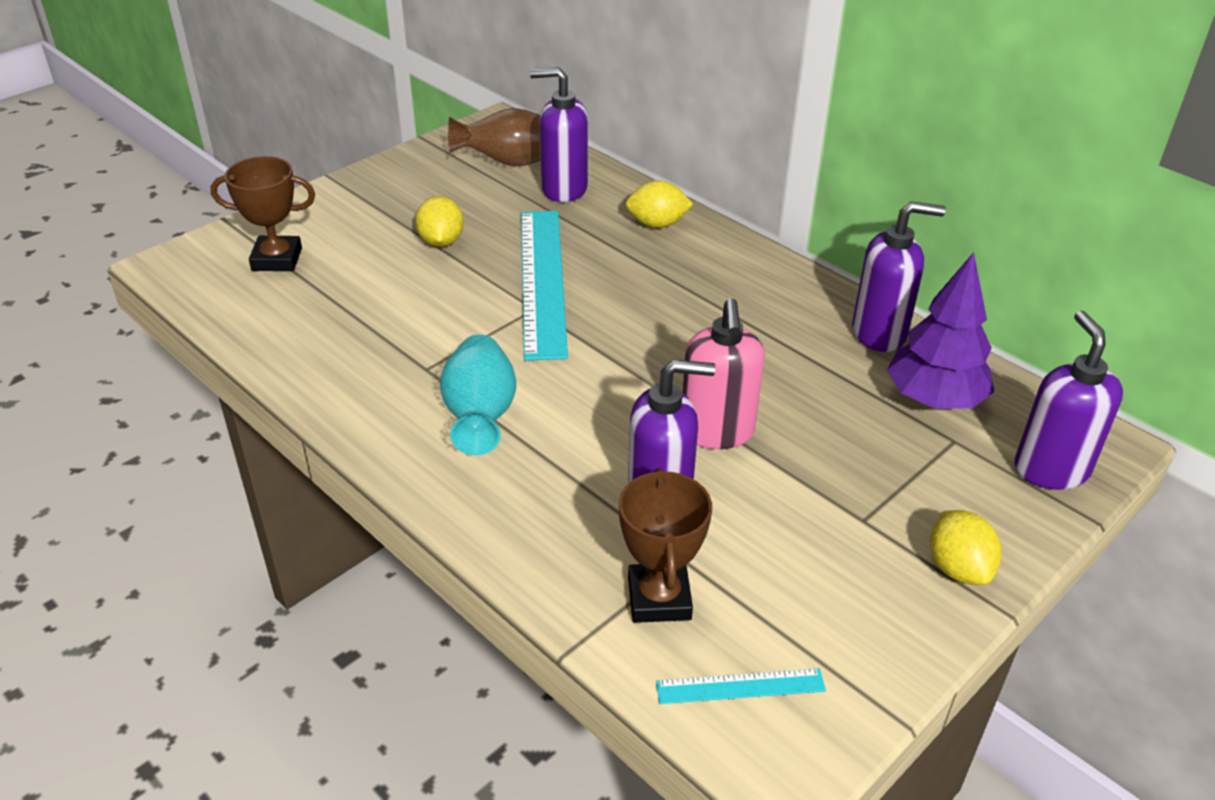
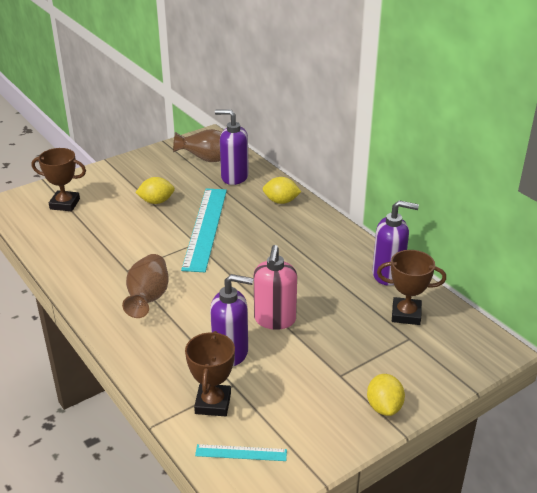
camera: 10 degrees right, 5 degrees down
yellow lemon [415,196,464,247] -> yellow lemon turned 75 degrees clockwise [135,177,175,204]
turquoise vase [440,334,516,455] -> brown vase [122,254,169,318]
purple tree [887,252,994,409] -> brown trophy [377,250,446,325]
purple soap dispenser [1015,310,1123,490] -> none

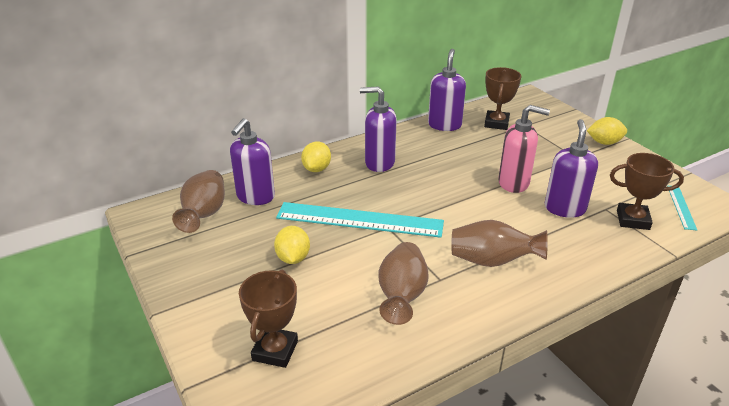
camera: 85 degrees left, 0 degrees up
none -> purple soap dispenser [360,86,397,172]
none -> brown vase [378,242,429,325]

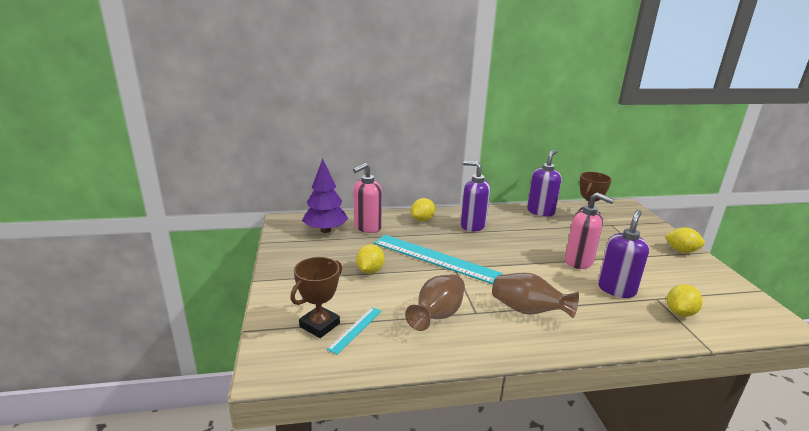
camera: 20 degrees right, 10 degrees down
brown vase [172,170,225,233] -> purple tree [302,159,348,233]
purple soap dispenser [230,118,275,205] -> pink soap dispenser [353,163,382,233]
brown trophy [610,153,684,230] -> yellow lemon [667,284,703,317]
turquoise ruler [667,186,697,230] -> turquoise ruler moved to [327,307,382,355]

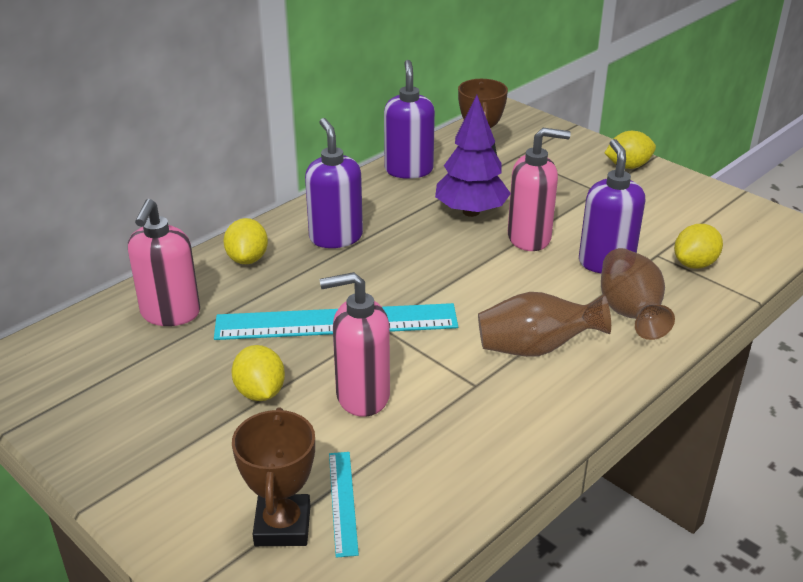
camera: 35 degrees left, 10 degrees up
purple tree [302,159,348,233] -> purple tree moved to [435,95,510,217]
brown vase [405,274,465,331] -> brown vase moved to [601,248,675,340]
purple soap dispenser [461,161,490,232] -> purple soap dispenser turned 75 degrees clockwise [305,118,363,248]
yellow lemon [667,284,703,317] -> yellow lemon turned 45 degrees clockwise [674,224,723,269]
none -> pink soap dispenser [320,272,390,417]

